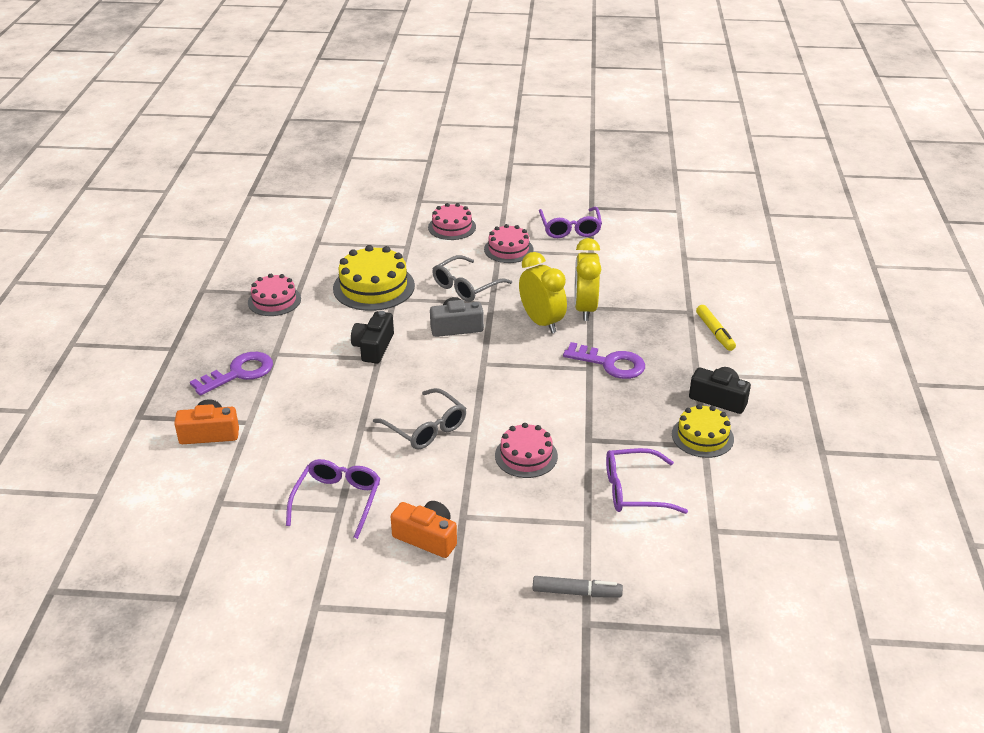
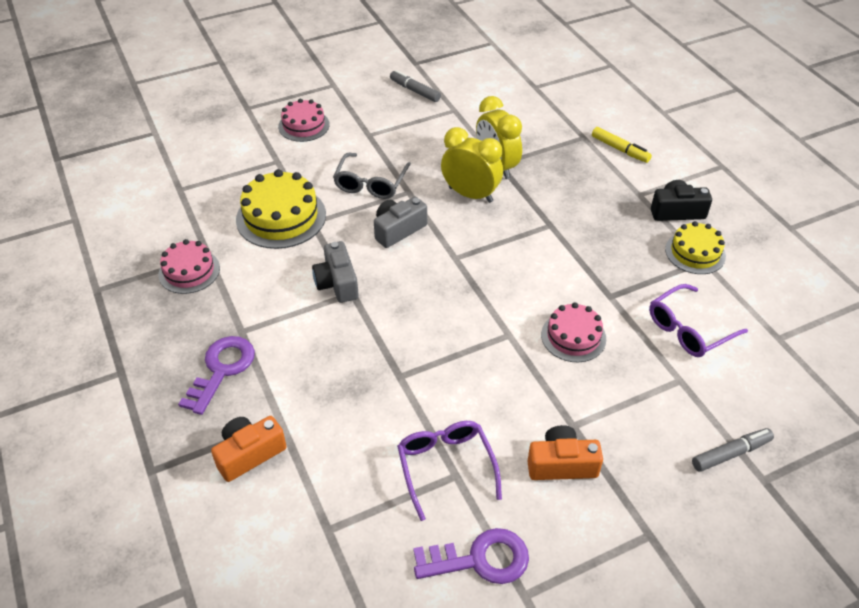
camera: 30 degrees left, 10 degrees up
black camera [351,311,394,364] -> grey camera [312,241,359,303]
grey glasses [373,388,466,449] -> none
pink cake [484,224,533,263] -> none
purple glasses [539,207,602,238] -> grey marker [390,70,441,102]
purple key [563,342,645,379] -> purple key moved to [413,528,529,584]

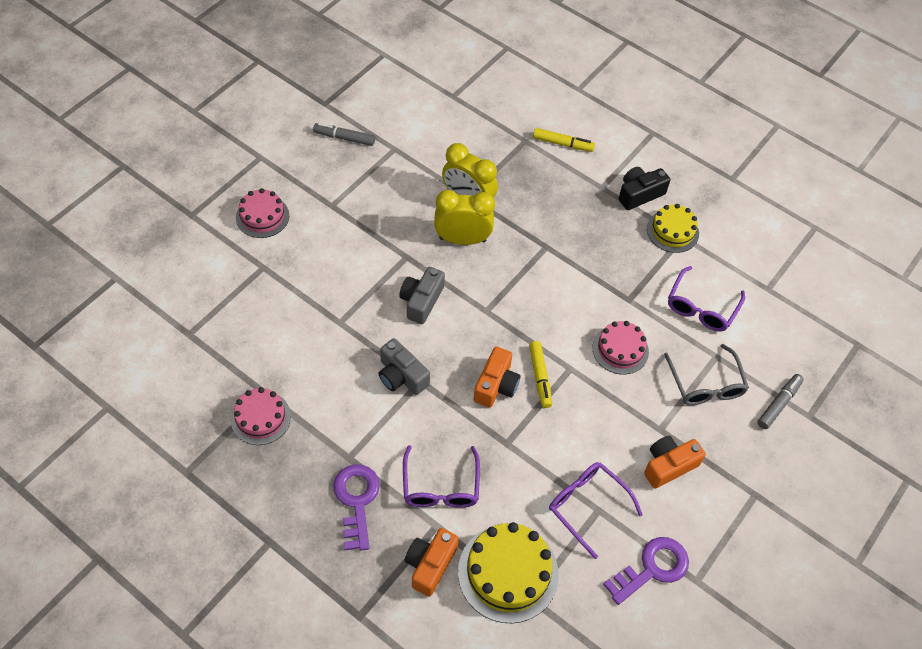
camera: 30 degrees left, 10 degrees up
yellow cake [236,169,326,249] -> yellow cake moved to [458,522,559,623]
grey glasses [333,153,411,199] -> grey glasses moved to [664,344,749,405]
none -> purple glasses [403,445,480,508]
none -> orange camera [473,347,521,408]
none -> yellow marker [529,341,552,408]

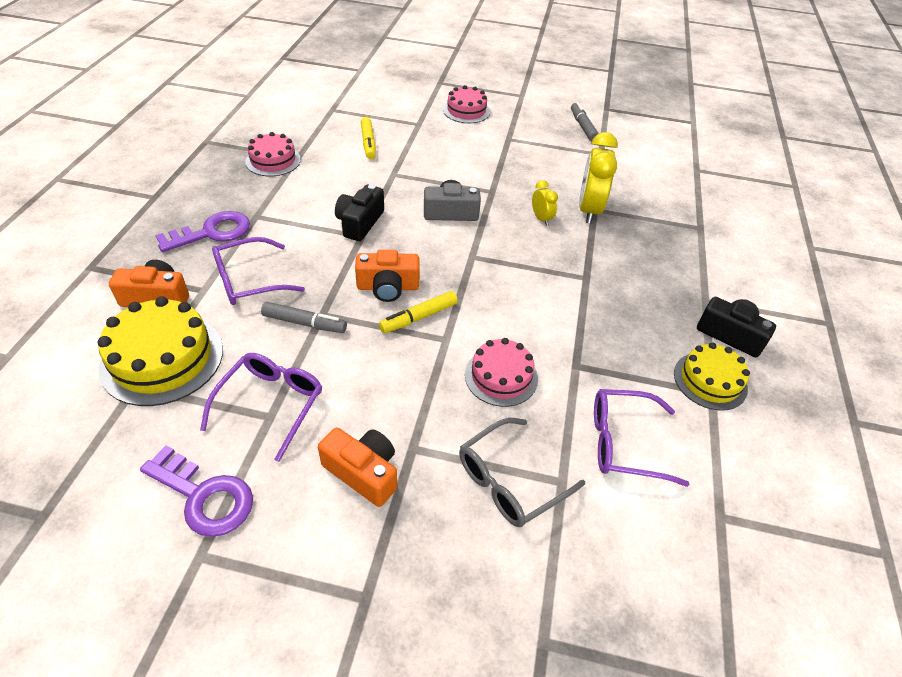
camera: 65 degrees right, 10 degrees down
grey camera [379,338,430,395] -> black camera [335,184,384,241]
yellow clock [434,190,495,245] -> yellow clock [532,180,558,226], size x0.50
yellow marker [533,128,595,152] -> yellow marker moved to [361,117,376,159]
grey marker [757,374,804,429] -> grey marker moved to [261,302,347,333]

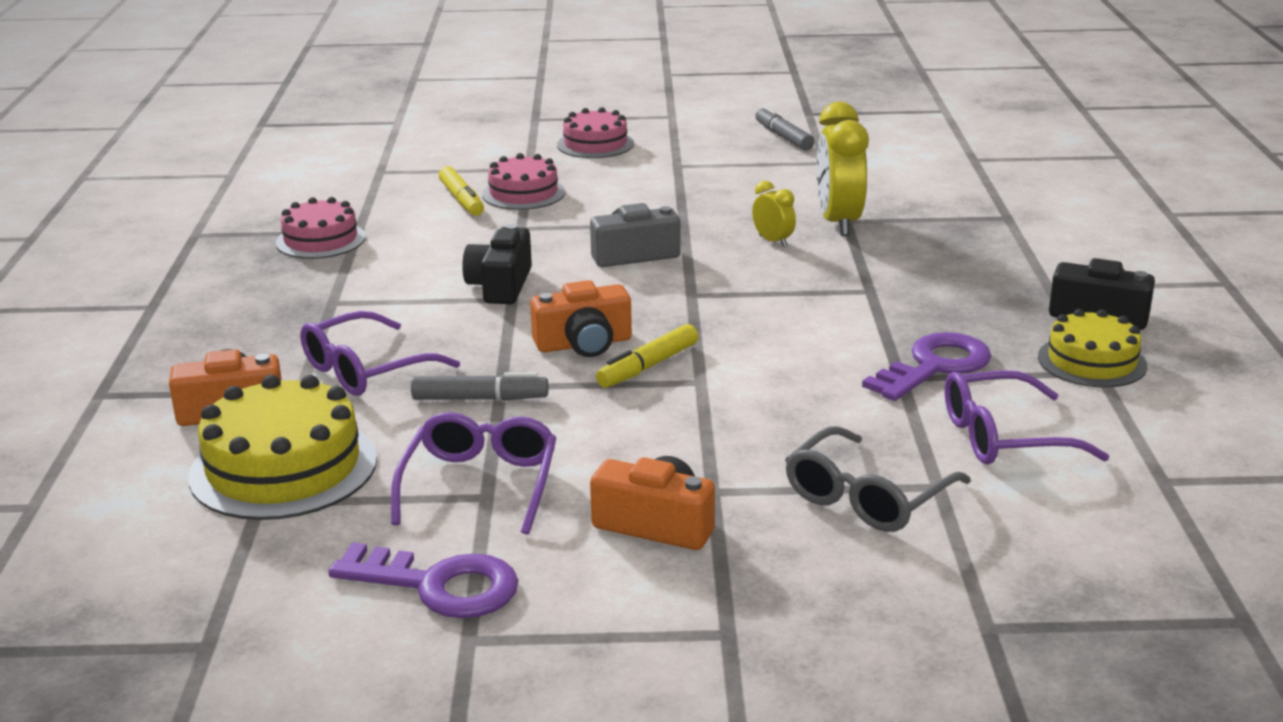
camera: 10 degrees left, 20 degrees down
purple key [155,211,250,252] -> purple key moved to [862,332,992,401]
pink cake [465,338,538,407] -> pink cake moved to [482,153,565,210]

